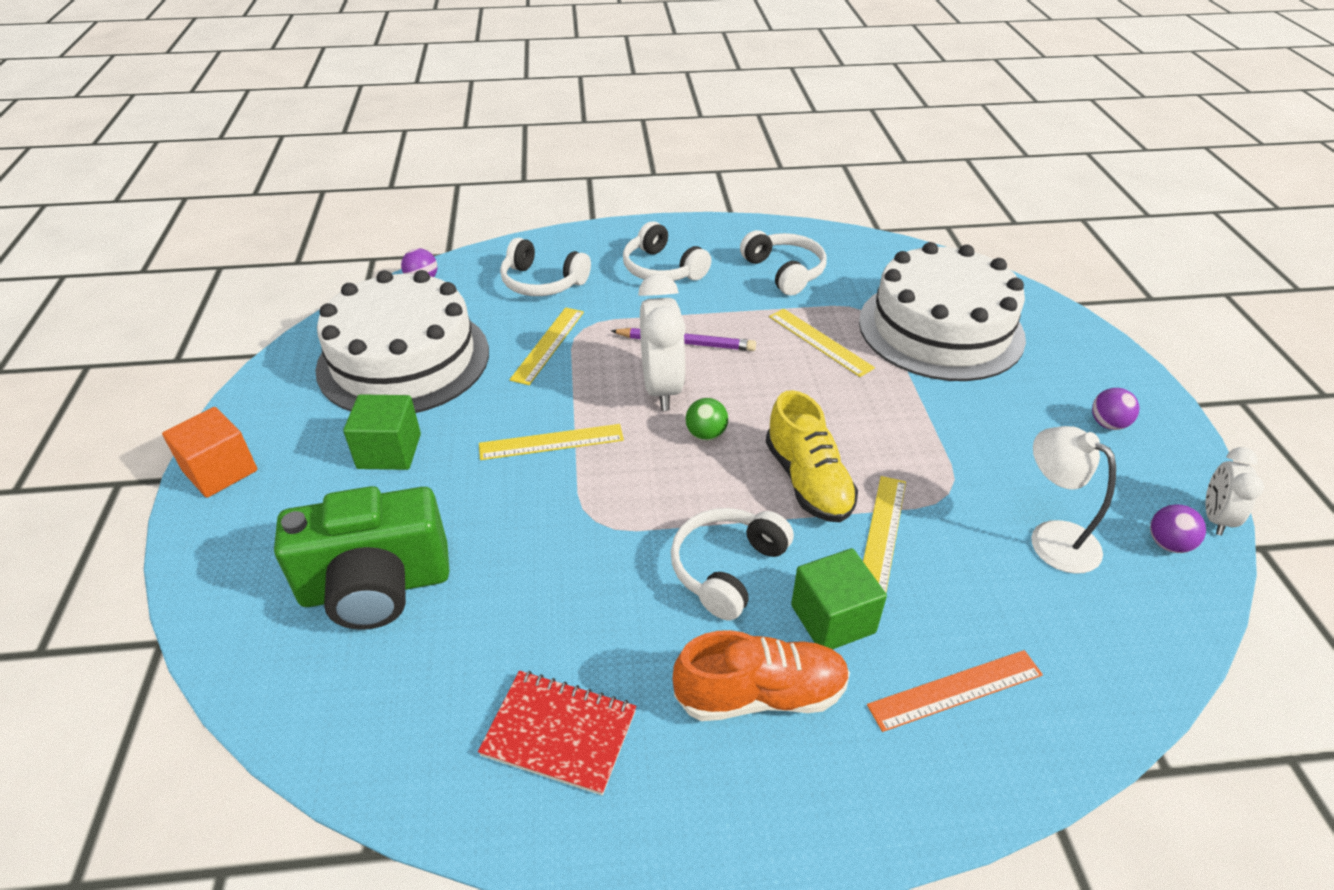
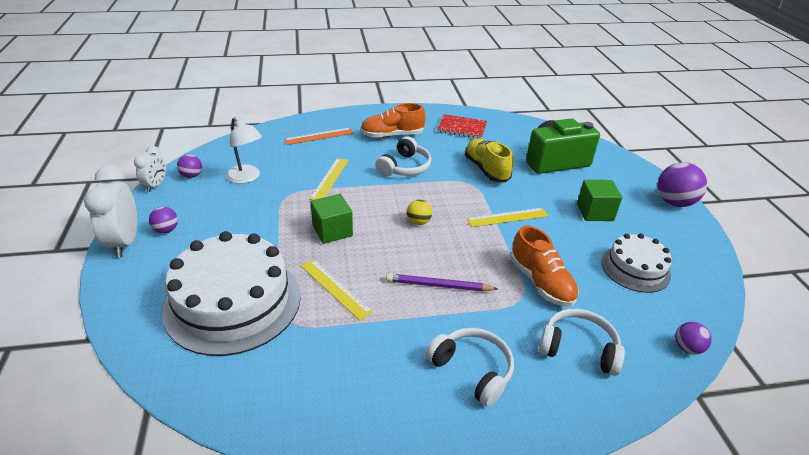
camera: 175 degrees right, 5 degrees down
orange cube [162,407,257,498] -> purple ball [657,162,707,207]
white cake [315,270,489,413] -> white cake [601,233,672,293], size x0.56
yellow ruler [509,307,584,385] -> orange shoe [510,226,579,306]
white clock [638,274,686,411] -> white clock moved to [84,165,137,258]
green ball [686,398,728,441] -> yellow ball [407,200,432,225]
white headphones [740,230,827,296] -> none
yellow shoe [766,390,858,522] -> yellow shoe moved to [465,139,513,182]
green cube [791,548,887,649] -> green cube moved to [311,194,353,244]

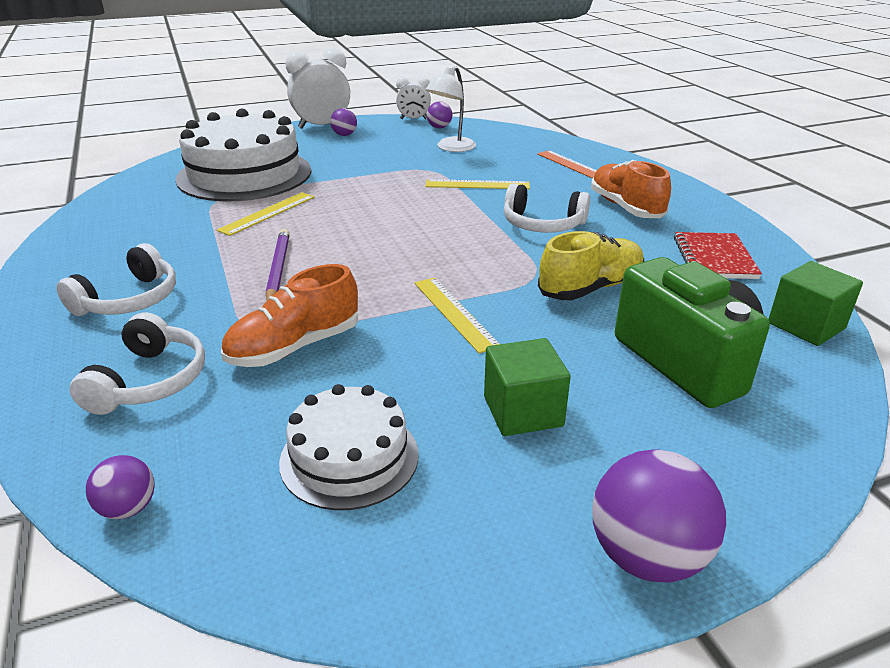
camera: 80 degrees right, 5 degrees down
green cube [311,194,353,244] -> green cube moved to [769,261,863,346]
yellow ball [407,200,432,225] -> none

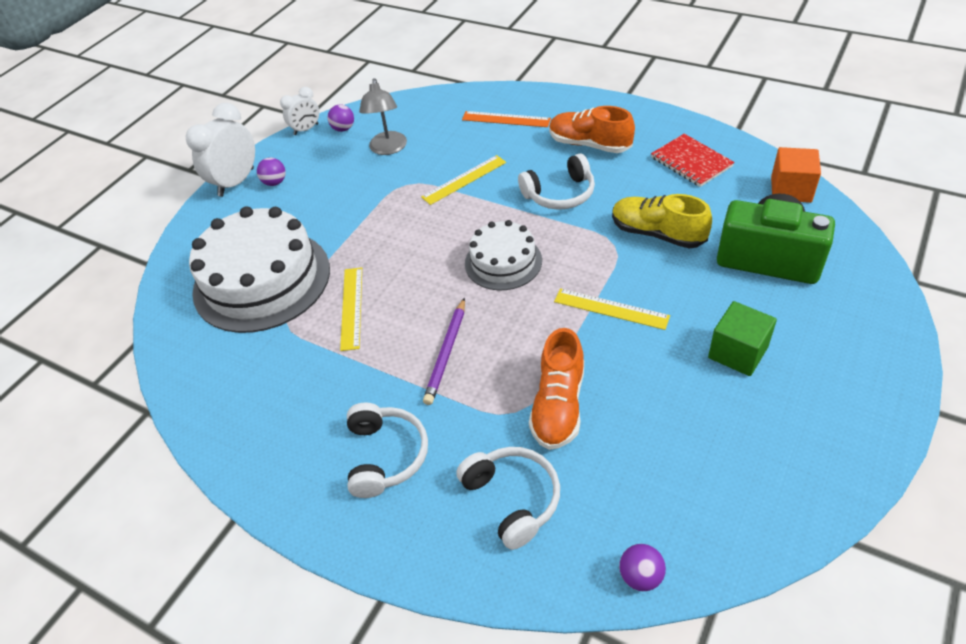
camera: 35 degrees left, 15 degrees up
purple pencil [266,229,290,301] -> purple pencil turned 120 degrees counterclockwise [423,298,465,405]
white cake [279,384,418,510] -> white cake moved to [465,220,542,290]
white lamp [426,67,476,152] -> grey lamp [359,78,407,155]
yellow shoe [538,231,644,300] -> yellow shoe turned 75 degrees counterclockwise [612,194,712,248]
purple ball [592,449,726,582] -> none
green cube [769,261,863,346] -> orange cube [771,147,821,203]

